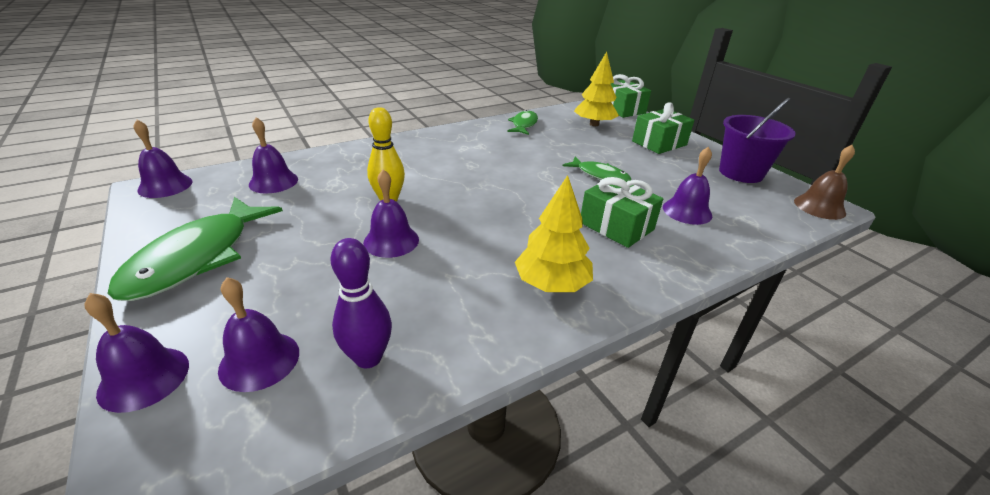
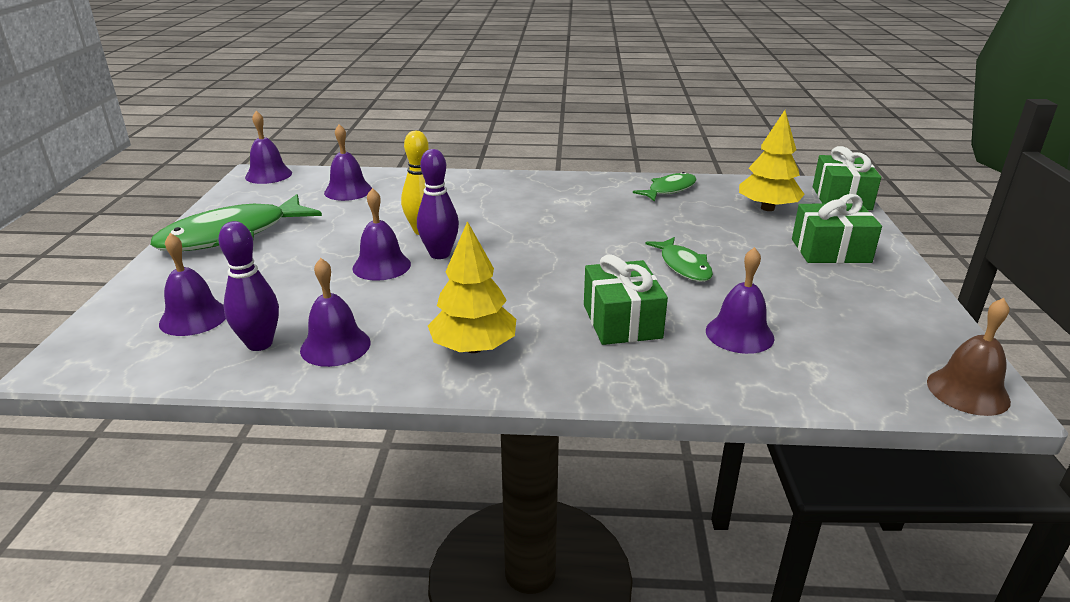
camera: 35 degrees right, 5 degrees down
purple bell [84,293,189,413] -> purple bell moved to [300,258,370,367]
purple bucket [719,98,796,183] -> none
none -> purple bowling pin [417,149,459,259]

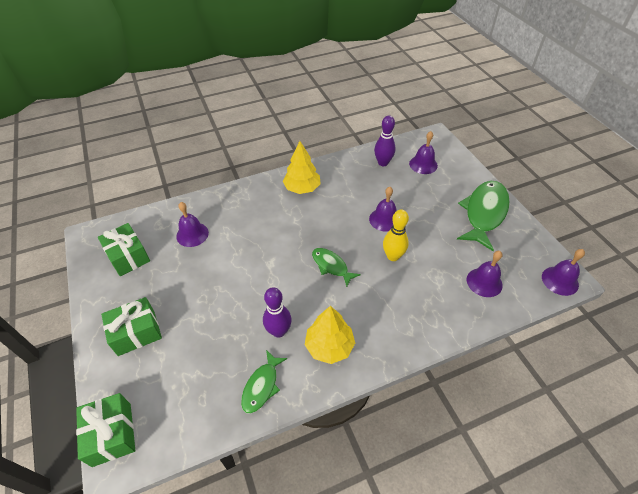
camera: 155 degrees right, 20 degrees up
purple bell [300,258,370,367] -> none
purple bowling pin [417,149,459,259] -> purple bowling pin moved to [263,287,292,338]
green gift [584,254,668,345] -> green gift moved to [98,223,150,276]
green fish [645,237,713,282] -> green fish moved to [312,248,361,287]
yellow tree [739,110,805,211] -> yellow tree moved to [305,306,355,364]
brown bell [927,298,1011,416] -> none

